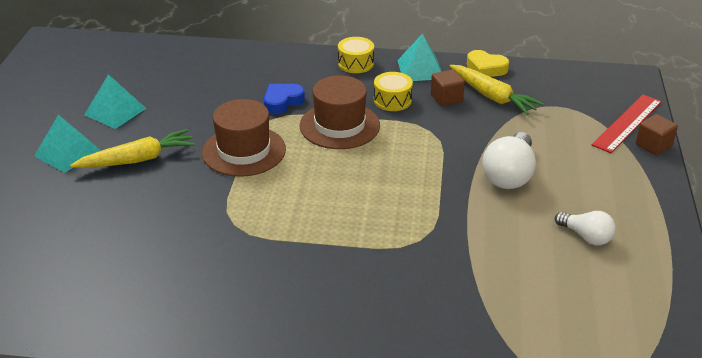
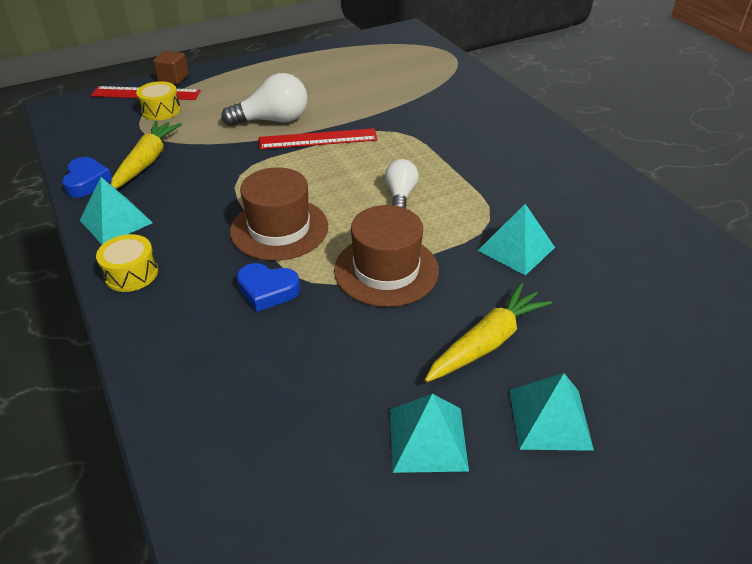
camera: 125 degrees left, 5 degrees up
yellow carrot [70,129,196,168] -> yellow carrot turned 105 degrees clockwise [425,283,552,382]
yellow drum [374,72,413,111] -> yellow drum moved to [136,81,181,120]
brown cube [431,69,465,106] -> none
yellow heart [467,50,509,77] -> blue heart [62,157,112,197]
white light bulb [555,211,616,245] -> white light bulb moved to [385,159,418,208]
none -> red ruler [259,128,378,149]
none -> turquoise pyramid [478,204,555,276]

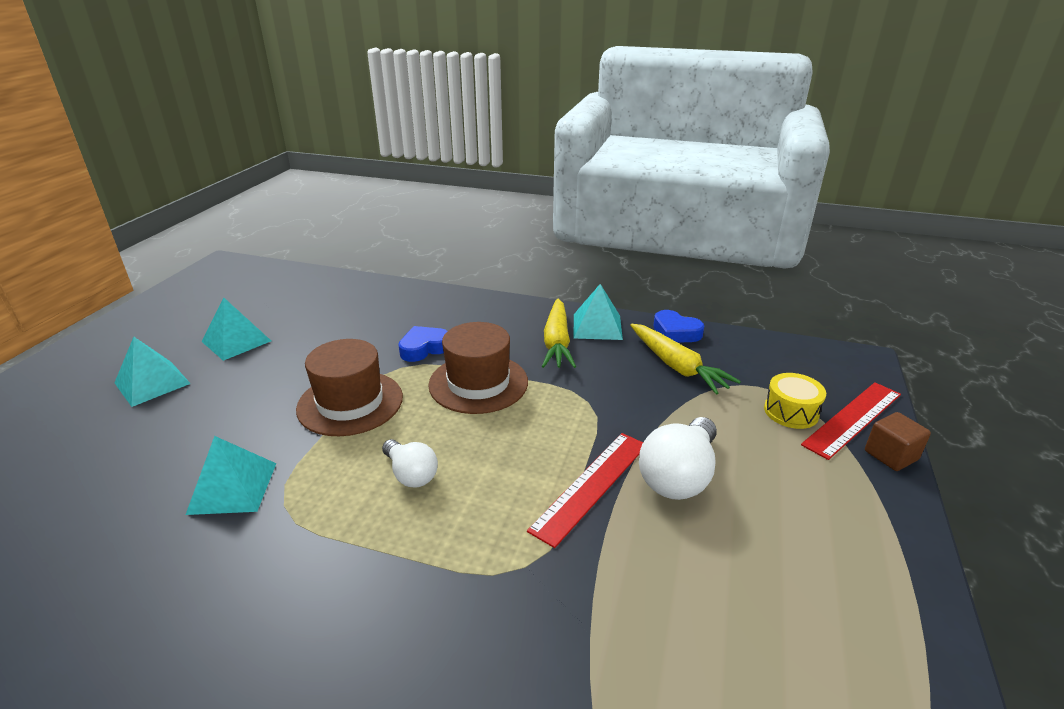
camera: 135 degrees right, 10 degrees down
yellow drum [96,234,158,292] -> none
yellow carrot [425,283,552,382] -> yellow carrot moved to [542,298,576,368]

